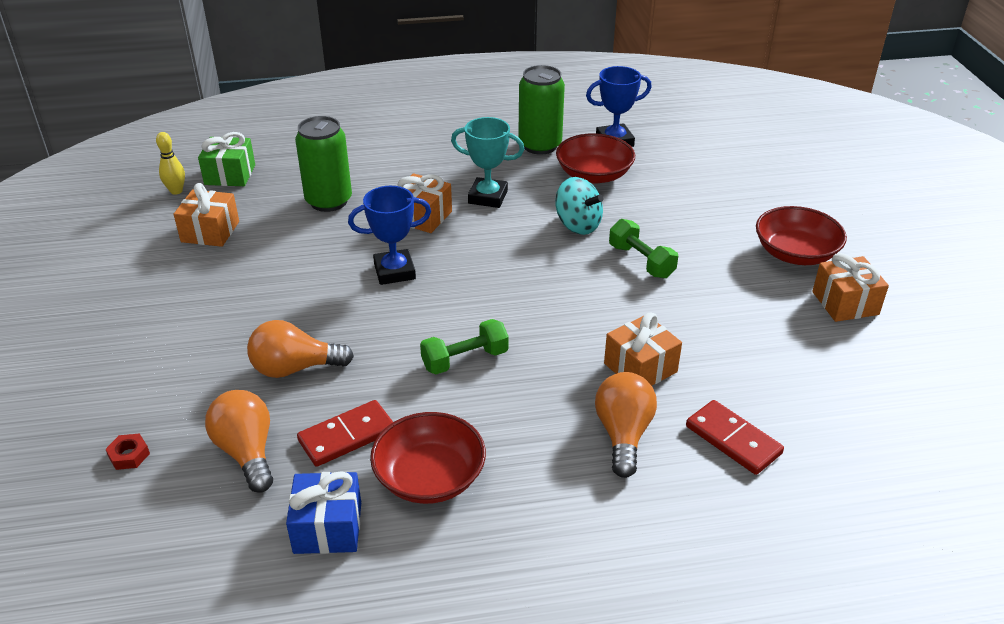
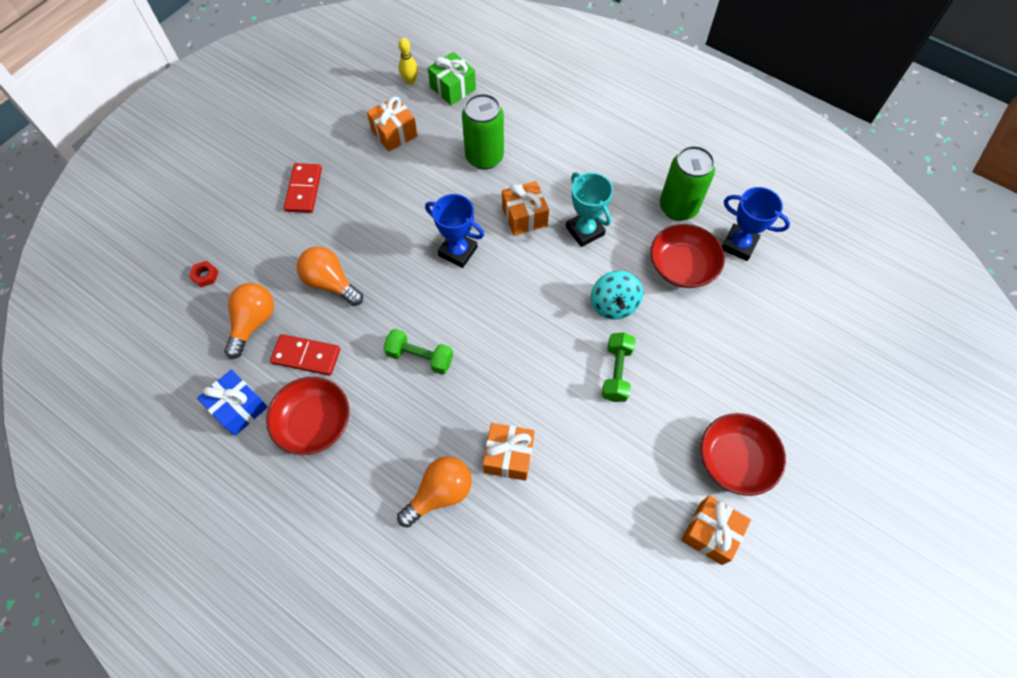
camera: 45 degrees right, 25 degrees up
red domino [686,400,784,475] -> red domino moved to [284,163,322,213]

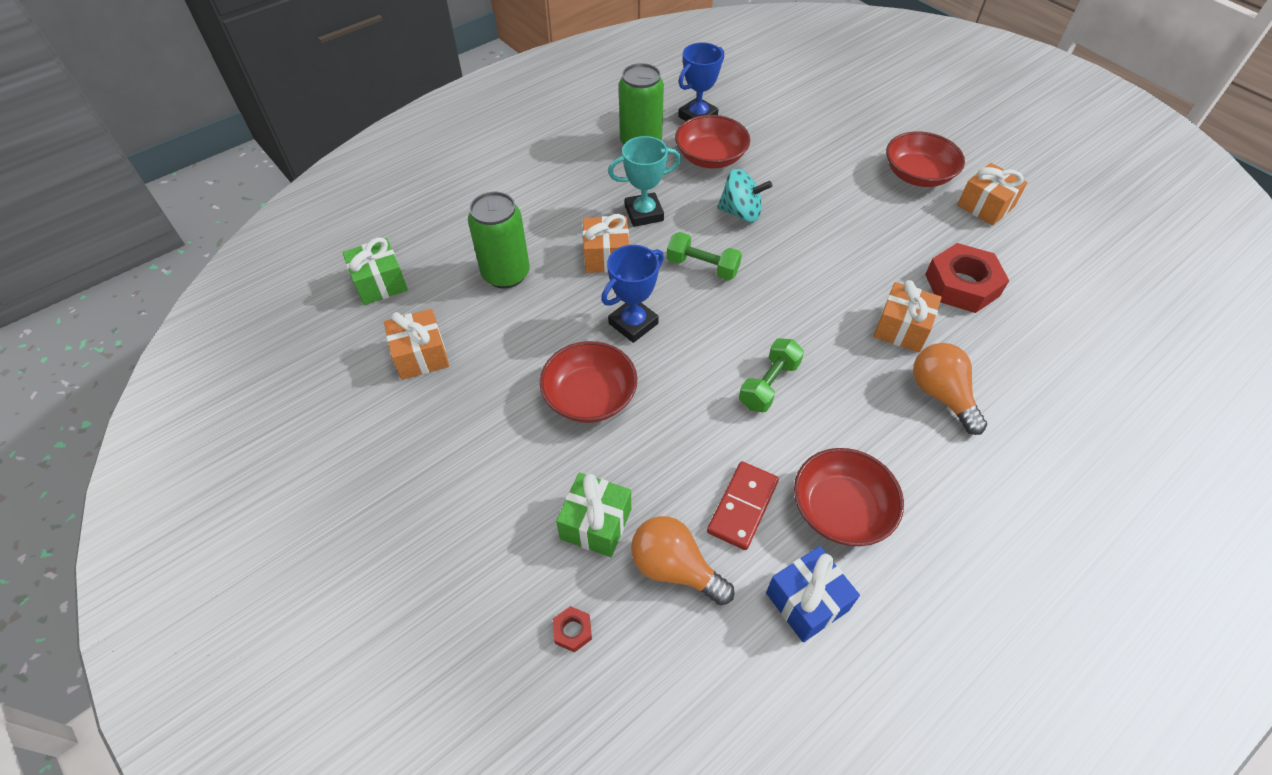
camera: 75 degrees left, 10 degrees down
red domino [284,163,322,213] -> none
orange light bulb [297,246,363,306] -> none
yellow bowling pin [398,38,418,85] -> none
green dumbbell [602,332,636,402] -> green dumbbell moved to [667,232,742,280]
none -> red bowl [540,341,637,423]
none -> green gift [556,473,631,557]
none -> red nut [925,243,1009,313]

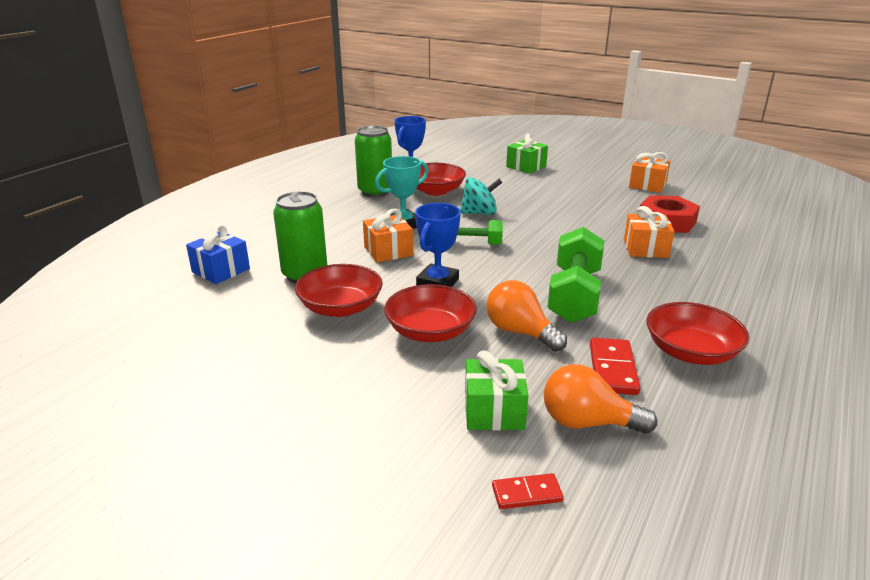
camera: 20 degrees left, 25 degrees down
green gift [342,237,408,305] -> green gift moved to [506,134,548,174]
orange gift [384,309,449,380] -> none
red nut [553,606,592,652] -> red domino [492,473,564,509]
green dumbbell [739,338,804,412] -> green dumbbell [547,227,604,323], size x1.67
blue gift [766,546,860,642] -> blue gift moved to [186,225,250,284]
red bowl [886,131,965,187] -> red bowl moved to [295,264,383,317]
orange light bulb [913,343,987,435] -> orange light bulb moved to [486,280,567,352]

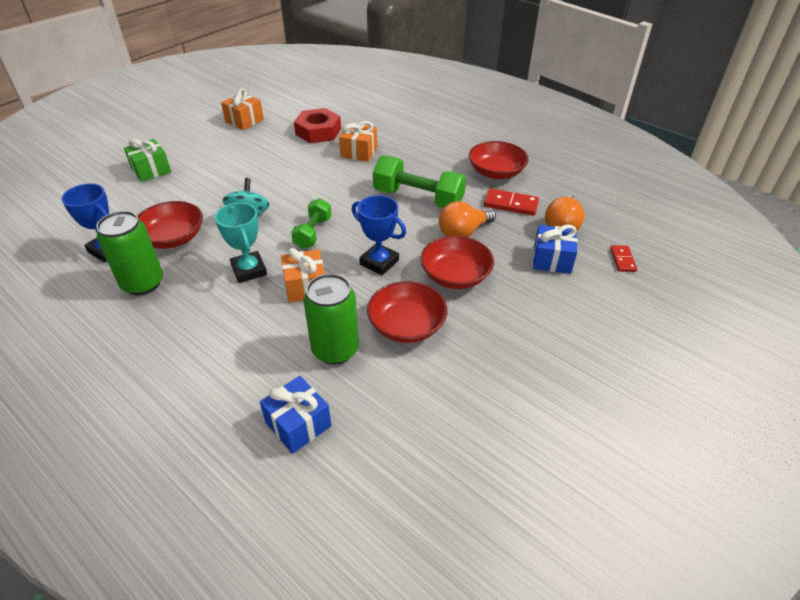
camera: 80 degrees left, 15 degrees up
green gift [465,350,529,430] -> blue gift [533,225,578,274]

